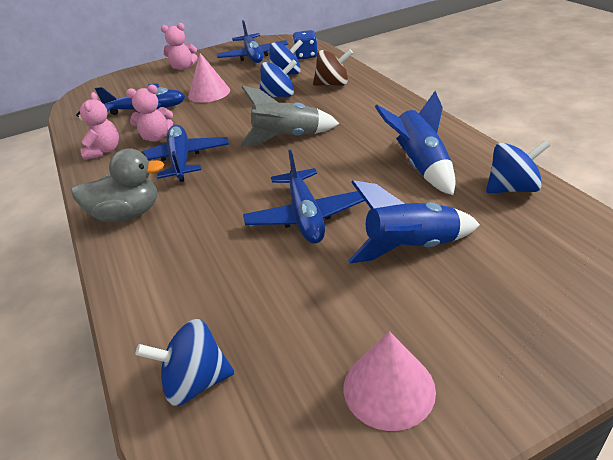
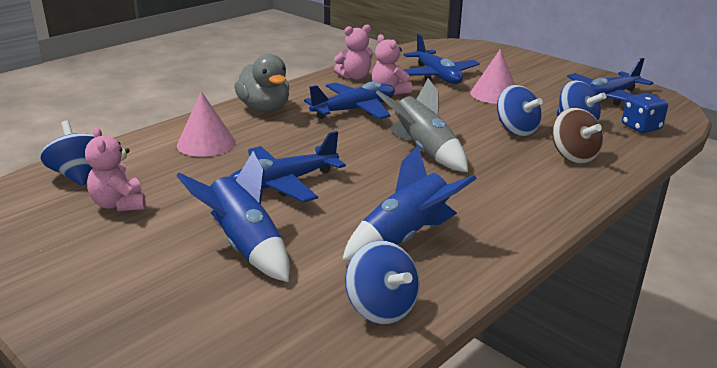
camera: 65 degrees right, 10 degrees down
pink teddy bear [161,23,198,70] -> pink teddy bear moved to [85,127,145,211]
pink cone [344,331,436,431] -> pink cone moved to [177,91,236,157]

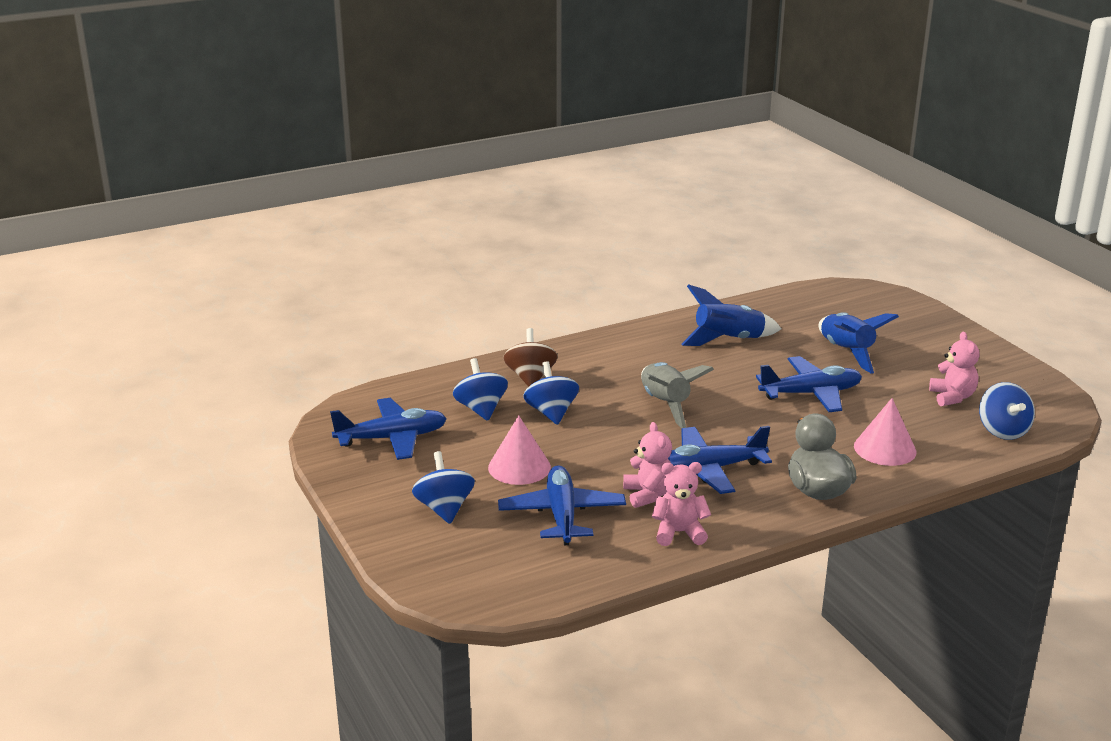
camera: 160 degrees left, 0 degrees up
blue spinning top [345,240,420,324] -> blue spinning top moved to [412,451,475,524]
blue dice [622,93,668,133] -> none

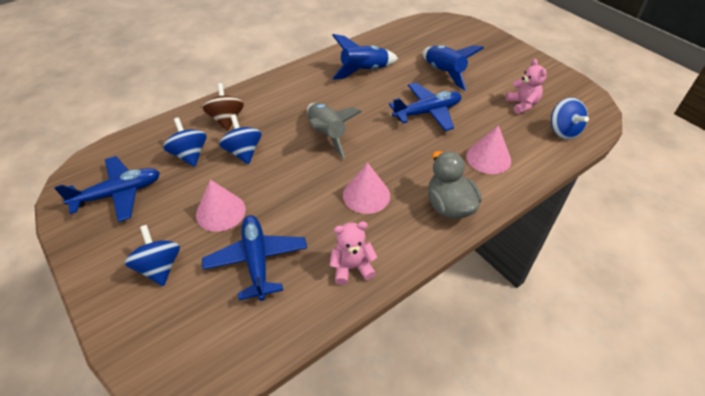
camera: 10 degrees left, 20 degrees up
pink teddy bear [623,422,672,508] -> none
blue plane [668,426,772,494] -> pink cone [343,163,390,214]

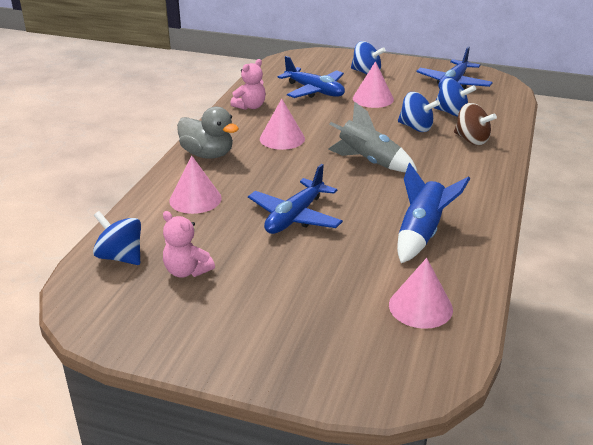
camera: 145 degrees right, 15 degrees down
blue rocket [423,45,484,91] -> none
none -> pink cone [389,258,453,329]

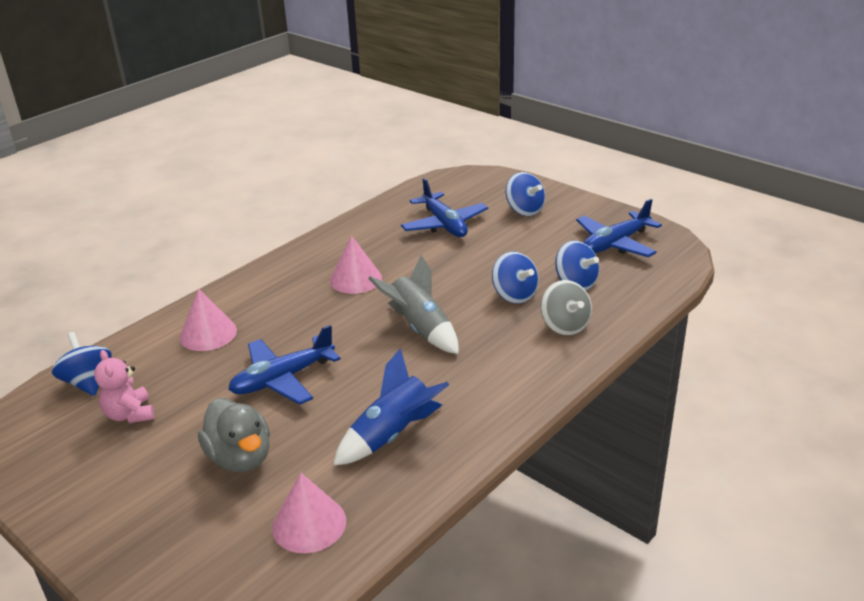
camera: 25 degrees right, 0 degrees up
grey duck [177,106,239,159] -> grey duck moved to [198,398,270,472]
pink teddy bear [230,59,266,110] -> none
pink cone [353,61,394,108] -> none
brown spinning top [454,103,497,145] -> grey spinning top [541,280,592,336]

